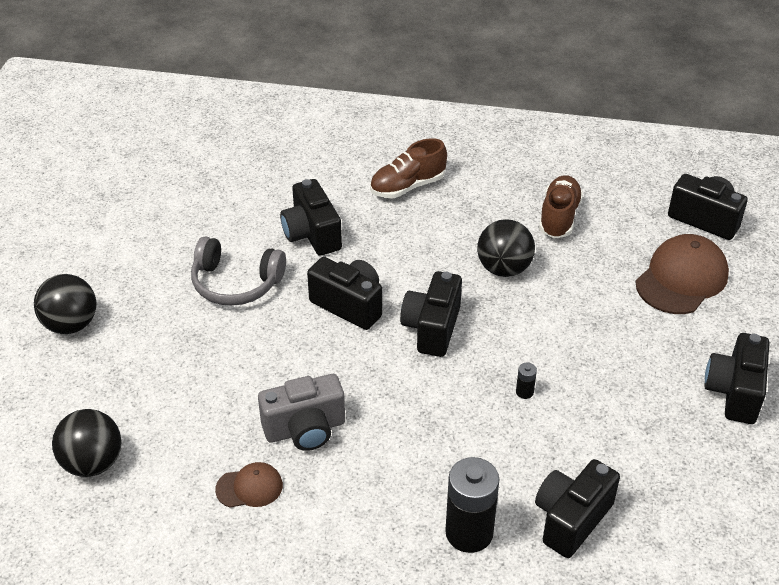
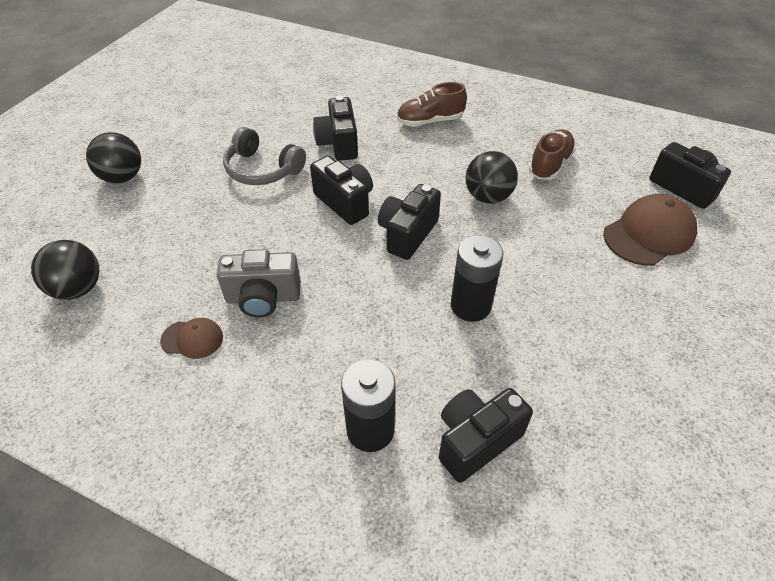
camera: 15 degrees right, 5 degrees up
black battery [516,362,537,399] -> black battery [451,235,504,322], size x2.41
black camera [704,333,769,424] -> none

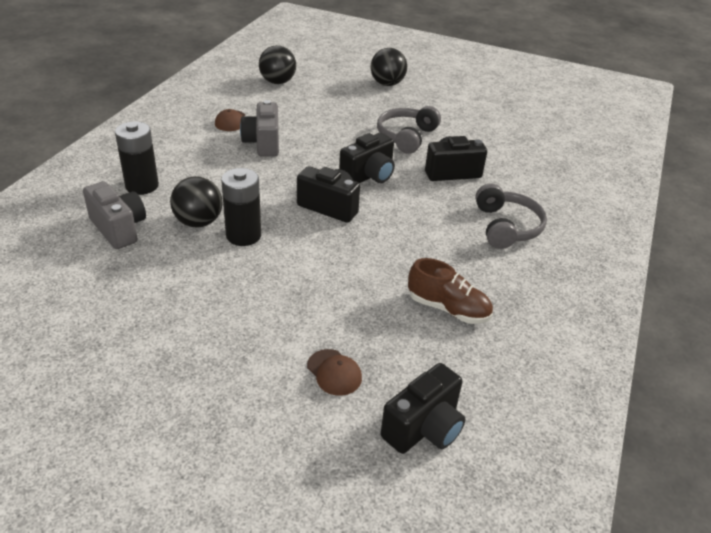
camera: 85 degrees right, 10 degrees down
brown shoe [397,82,467,127] -> grey headphones [475,183,547,249]
black camera [439,388,533,483] -> grey camera [83,181,146,249]
black ball [466,151,518,204] -> black ball moved to [170,176,222,228]
brown cap [603,194,697,266] -> brown cap [307,349,362,396], size x0.53

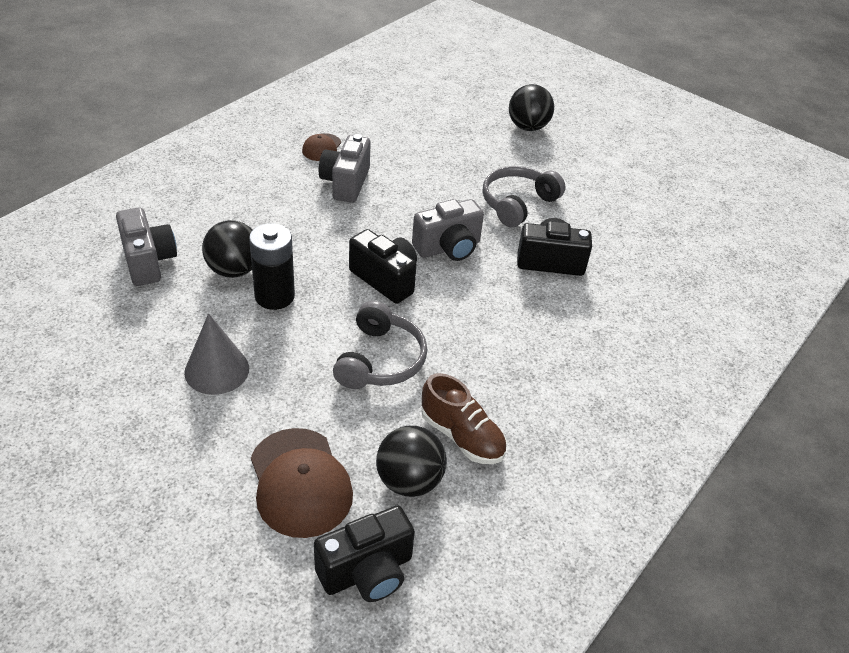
camera: 15 degrees right, 5 degrees up
black battery [115,121,159,195] -> none
black ball [259,45,296,84] -> black ball moved to [376,426,447,497]
brown cap [307,349,362,396] -> brown cap [251,428,353,538], size x1.87
black camera [339,133,395,183] -> grey camera [412,199,484,261]
grey headphones [475,183,547,249] -> grey headphones moved to [333,301,427,389]
none -> grey cone [184,313,249,395]

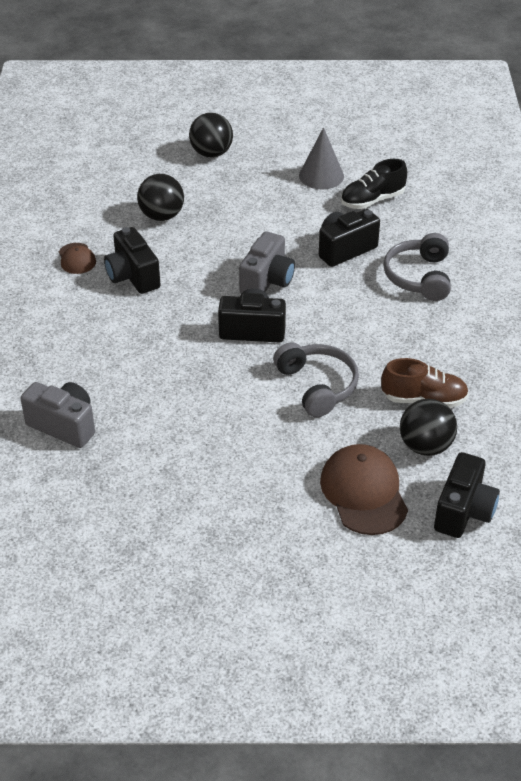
camera: 35 degrees left, 0 degrees up
grey cone [184,313,249,395] -> grey cone moved to [299,127,344,189]
black ball [202,220,252,278] -> black ball moved to [137,174,184,221]
black battery [249,223,295,310] -> none
brown cap [251,428,353,538] -> brown cap turned 135 degrees counterclockwise [320,444,408,535]
grey camera [319,134,371,203] -> black camera [104,227,161,294]
grey headphones [483,166,565,227] -> grey headphones moved to [383,233,451,301]
none -> black shoe [341,159,407,209]

